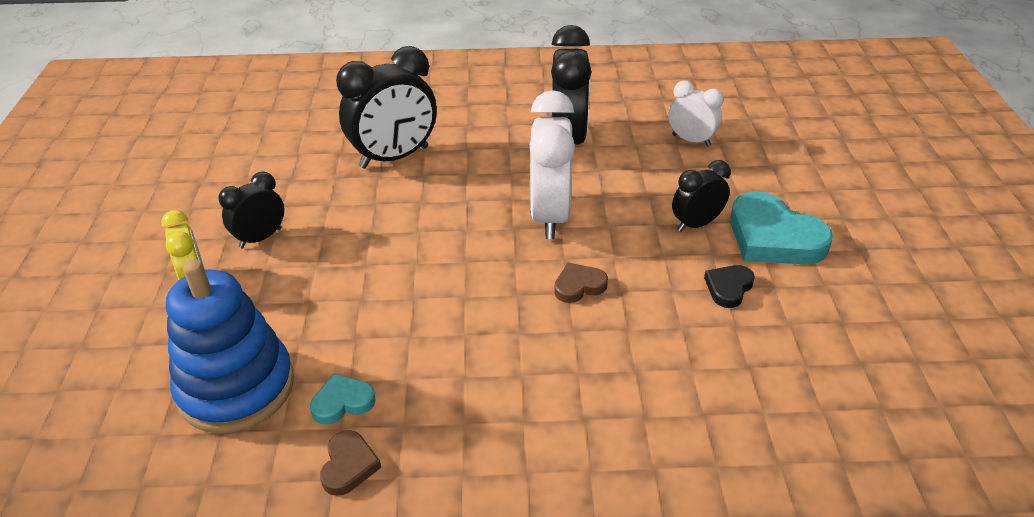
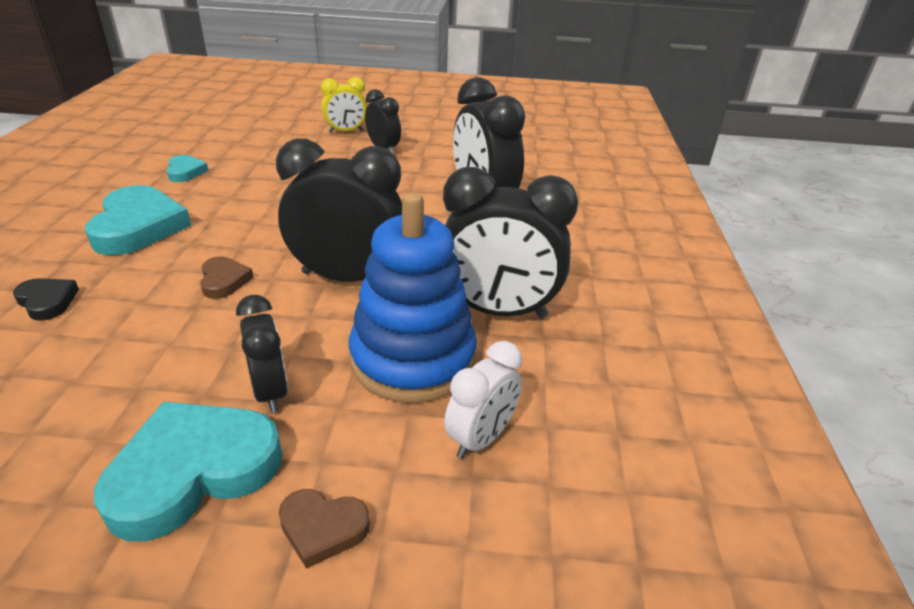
camera: 95 degrees right, 5 degrees down
blue stacking toy [166,260,294,433] -> blue stacking toy moved to [349,192,477,403]
brown heart [320,430,381,496] -> brown heart moved to [278,489,370,569]
white clock [529,90,575,239] -> black clock [276,138,402,282]
black heart [704,265,755,308] -> black heart moved to [13,278,79,321]
none -> turquoise heart [85,185,191,255]

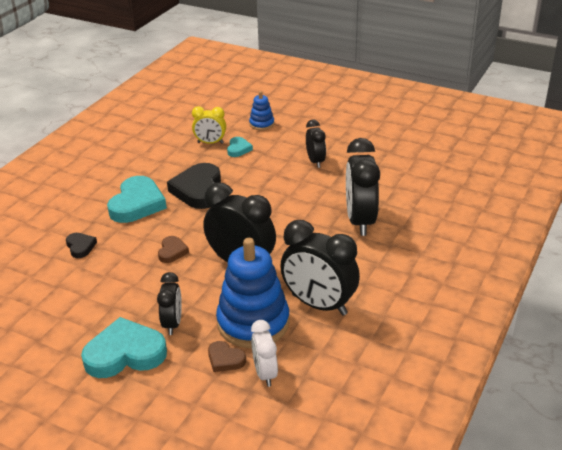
camera: 25 degrees right, 0 degrees up
turquoise heart [166,155,208,182] -> turquoise heart moved to [227,137,253,157]
brown heart [278,489,370,569] -> brown heart moved to [208,341,246,372]
yellow clock [321,77,367,133] -> yellow clock moved to [192,106,226,144]
white clock [444,341,522,459] -> white clock turned 105 degrees clockwise [251,320,278,387]
none -> black heart [167,163,221,209]
none -> blue stacking toy [249,91,274,130]

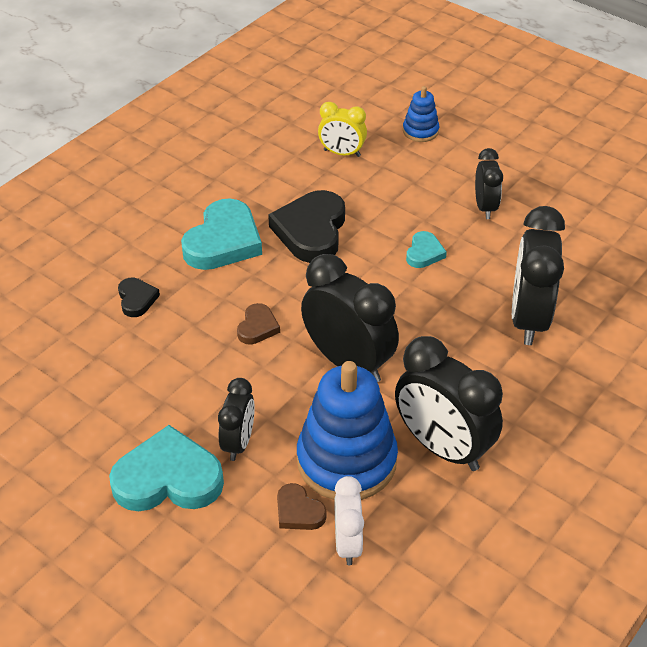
camera: 10 degrees right, 10 degrees up
turquoise heart [227,137,253,157] -> turquoise heart moved to [406,231,447,268]

